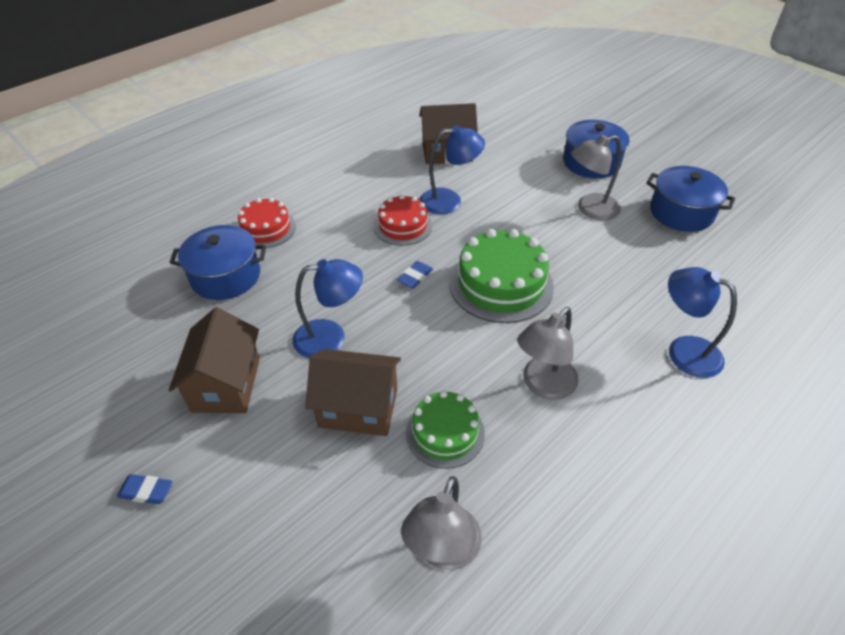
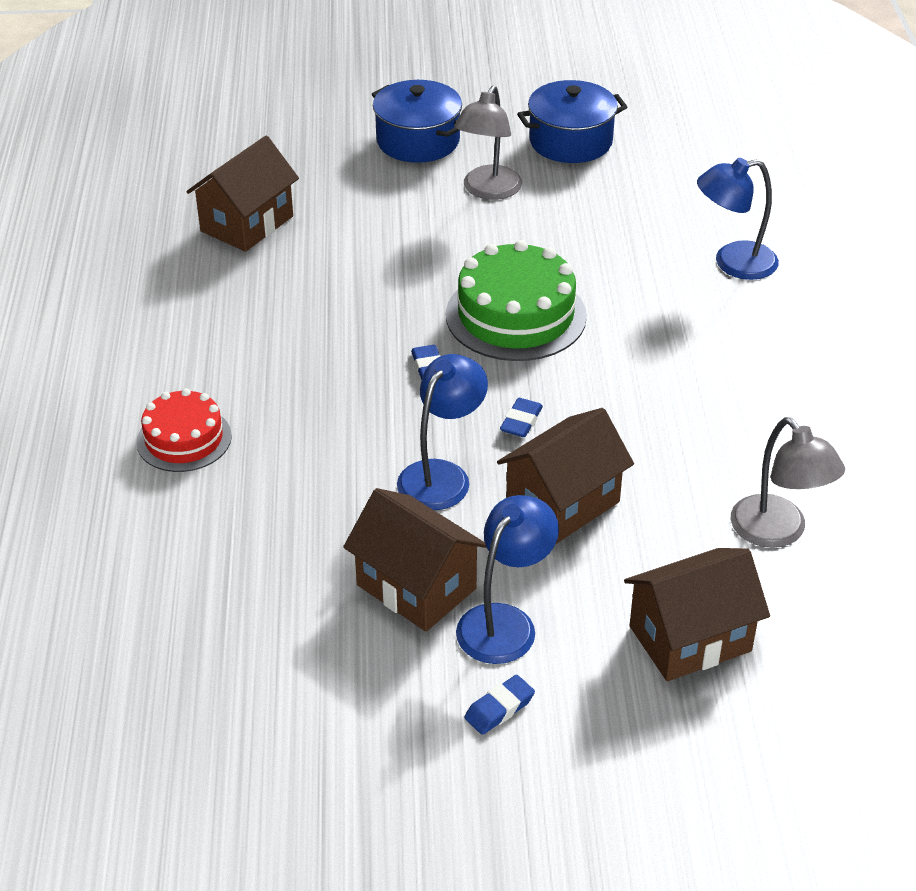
camera: 50 degrees left, 5 degrees down
blue pot [170,225,266,300] -> none
red cake [374,194,432,246] -> none
green cake [406,391,485,469] -> none
blue lamp [419,125,485,214] -> blue lamp moved to [456,495,559,664]
grey lamp [517,307,579,400] -> none
none -> blue eraser [500,398,543,437]
none -> brown house [624,548,770,681]

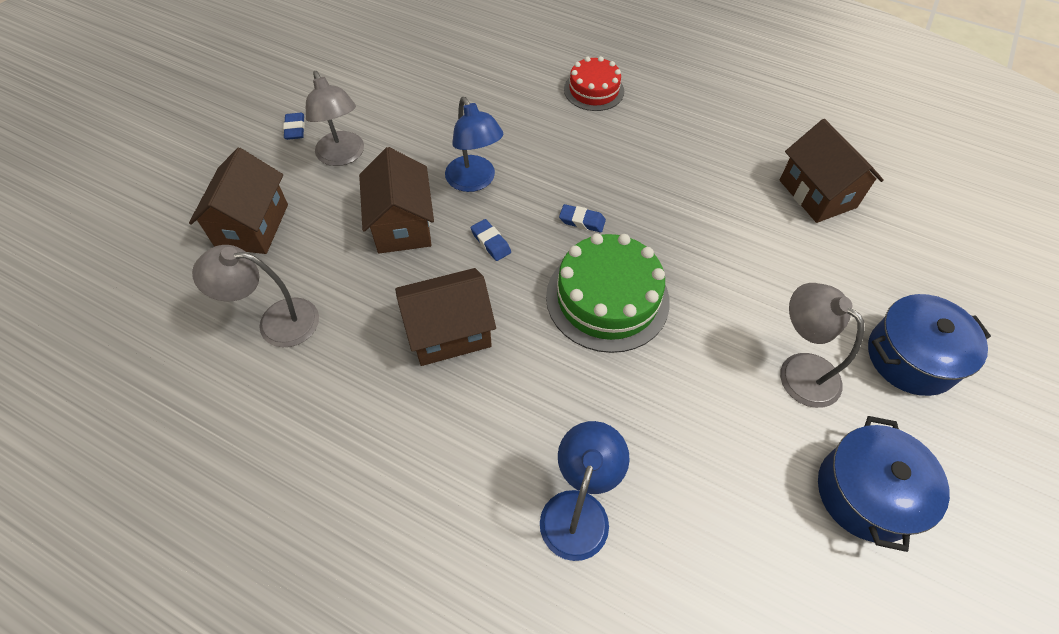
camera: 120 degrees right, 15 degrees up
brown house [343,488,487,631] -> brown house moved to [395,268,496,366]
blue lamp [456,495,559,664] -> grey lamp [306,71,364,166]

